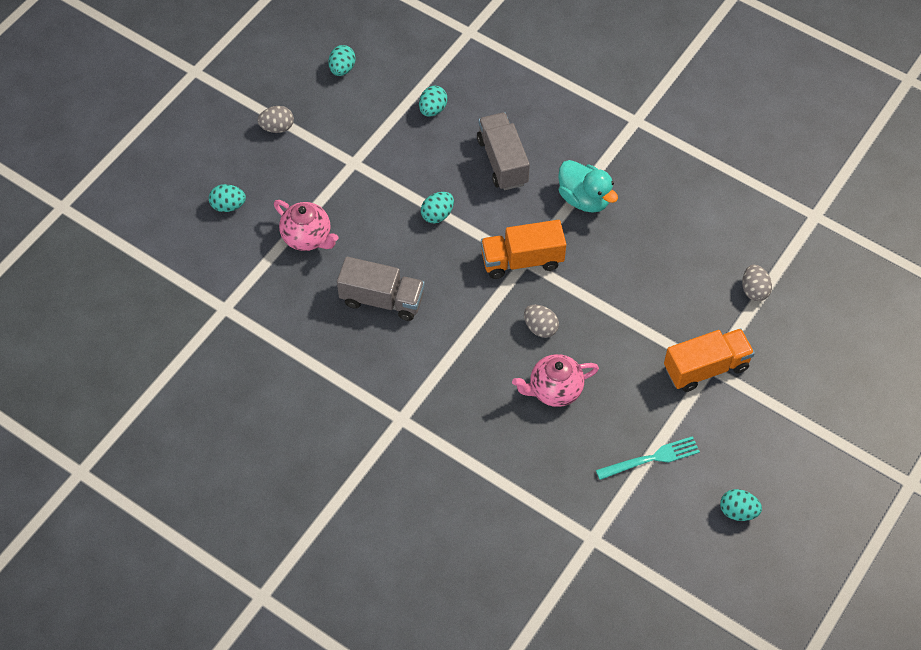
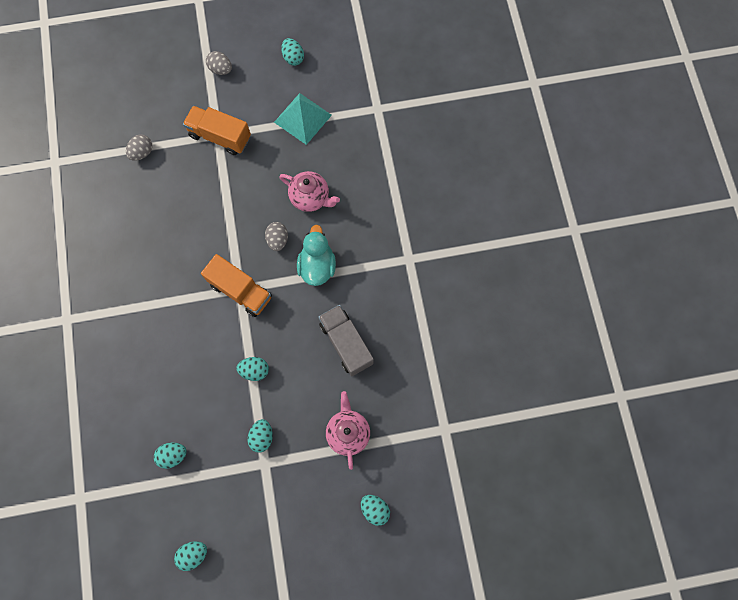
camera: 135 degrees left, 15 degrees up
grey egg [258,106,294,133] -> grey egg moved to [206,51,232,75]
grey truck [477,112,530,190] -> none
turquoise duck [558,160,618,213] -> turquoise duck moved to [297,225,336,286]
turquoise fork [596,436,700,480] -> turquoise pyramid [274,93,332,145]
none -> turquoise egg [247,419,273,453]

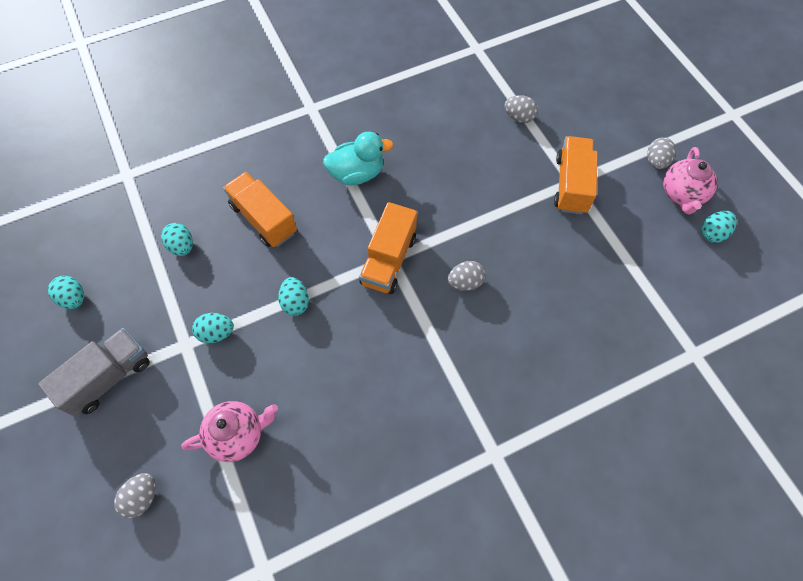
camera: 75 degrees right, 10 degrees down
turquoise pyramid [274,93,332,145] -> none
pink teapot [279,171,340,212] -> pink teapot moved to [663,147,717,215]
turquoise duck [297,225,336,286] -> turquoise duck moved to [323,132,394,185]
grey truck [318,305,374,376] -> grey truck moved to [38,328,150,417]
turquoise egg [361,495,390,526] -> grey egg [114,473,156,519]
none -> orange truck [223,172,297,247]

